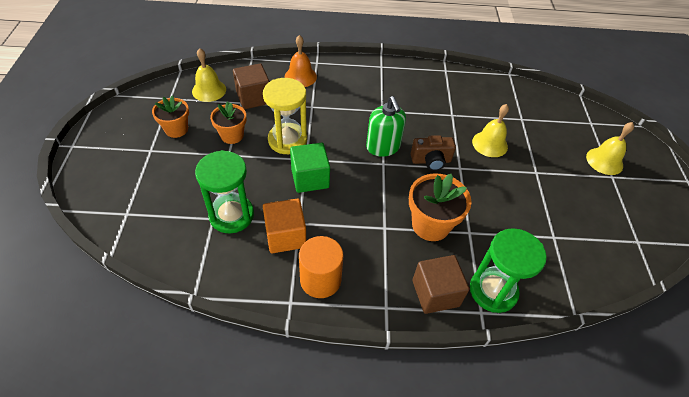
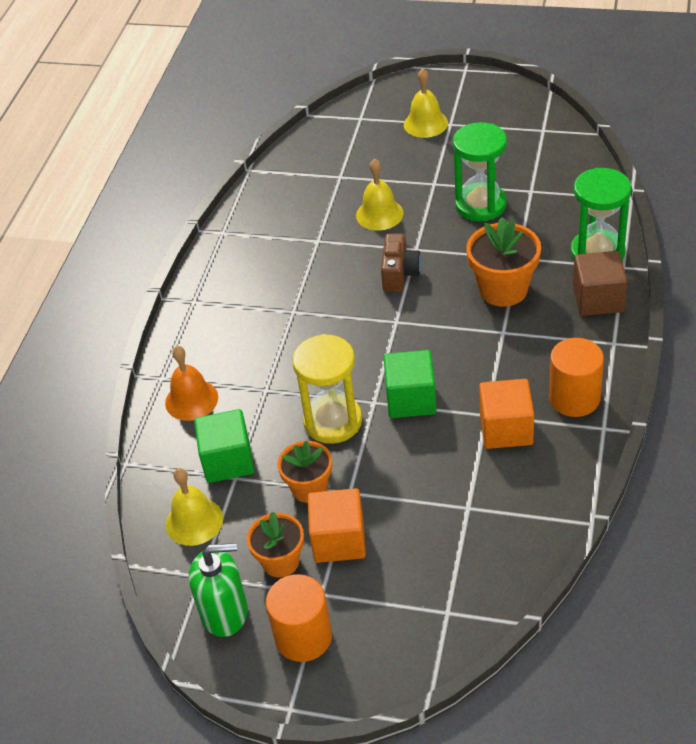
camera: 70 degrees left, 5 degrees down
green hourglass [195,150,254,234] -> green hourglass moved to [453,122,507,221]
brown cube [233,64,270,109] -> green cube [194,409,254,483]
green soap dispenser [366,96,406,157] -> green soap dispenser moved to [189,543,248,637]
none -> orange cylinder [266,574,332,662]
none -> orange cube [308,488,366,563]

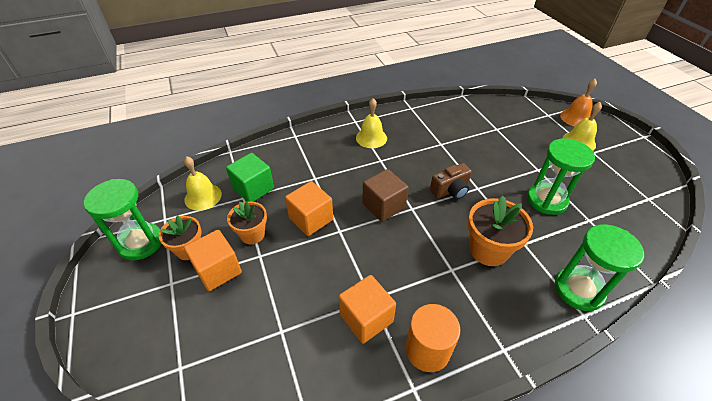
camera: 50 degrees right, 0 degrees up
orange bell [165,346,218,421] -> orange bell moved to [560,79,597,127]
green soap dispenser [189,543,248,637] -> green hourglass [84,179,162,260]
orange cylinder [266,574,332,662] -> none
yellow hourglass [292,334,362,444] -> orange cube [285,181,333,236]
yellow bell [356,158,404,231] -> yellow bell moved to [356,98,387,148]
green cube [384,350,437,418] -> none
brown cube [573,251,627,316] -> brown cube moved to [362,169,409,222]

